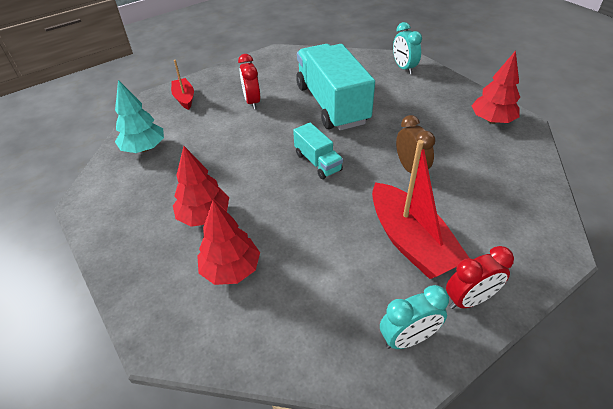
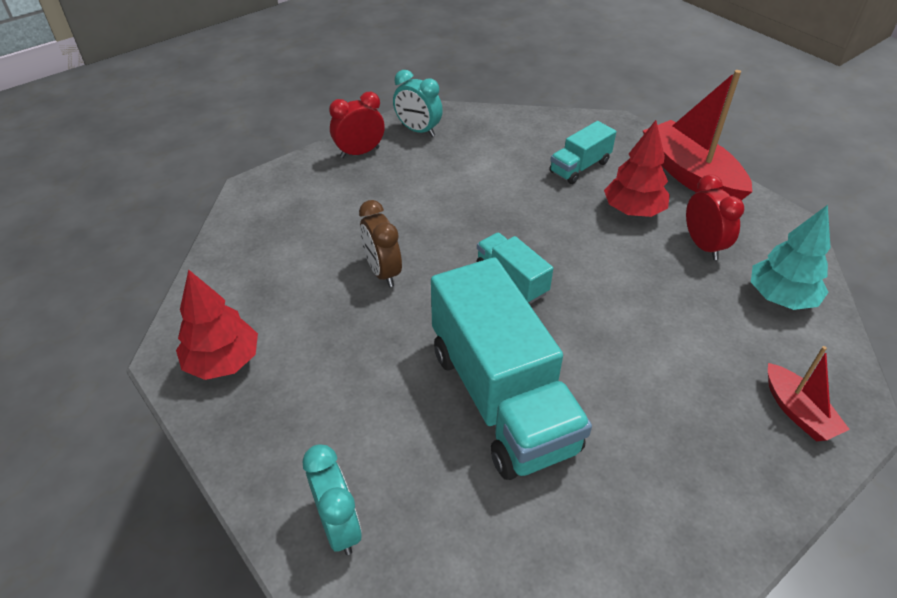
camera: 175 degrees right, 0 degrees up
red tree [197,200,260,285] -> turquoise truck [549,121,616,184]
red clock [238,54,260,110] -> red clock moved to [686,175,744,260]
red boat [372,140,469,279] -> red boat moved to [643,70,752,201]
turquoise clock [380,285,449,349] -> turquoise clock turned 120 degrees counterclockwise [393,70,443,137]

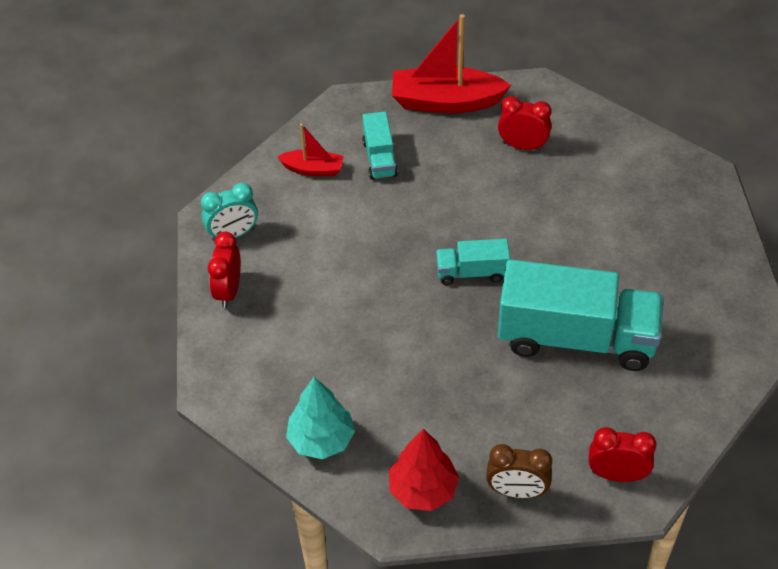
camera: 55 degrees left, 5 degrees up
turquoise clock [303,444,362,555] -> red clock [589,427,657,482]
brown clock [359,200,402,287] -> brown clock moved to [486,444,552,499]
red tree [604,120,670,217] -> none
turquoise tree [751,205,831,310] -> turquoise tree moved to [286,377,355,459]
red boat [768,346,850,441] -> red boat moved to [277,124,344,176]

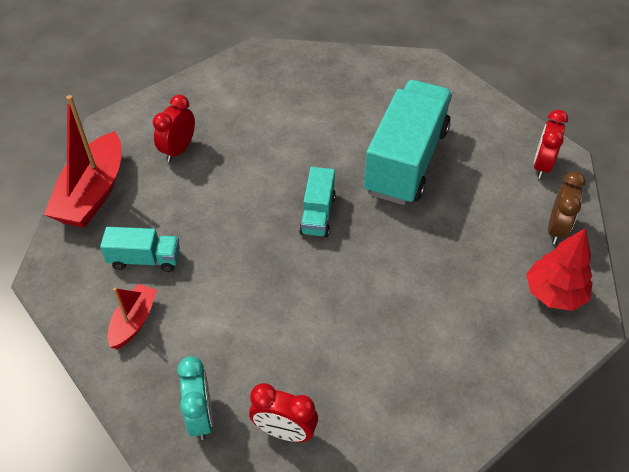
camera: 80 degrees left, 0 degrees up
turquoise tree [286,377,355,459] -> none

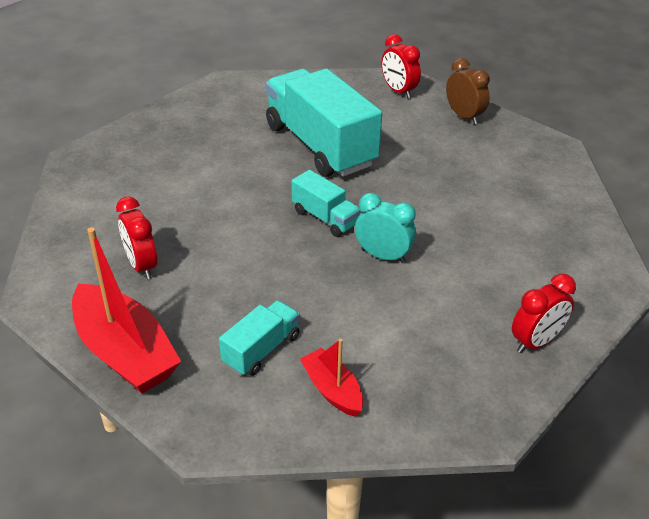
camera: 55 degrees left, 10 degrees down
turquoise clock [177,356,213,440] -> turquoise clock moved to [355,193,416,263]
red tree [526,228,592,311] -> none

